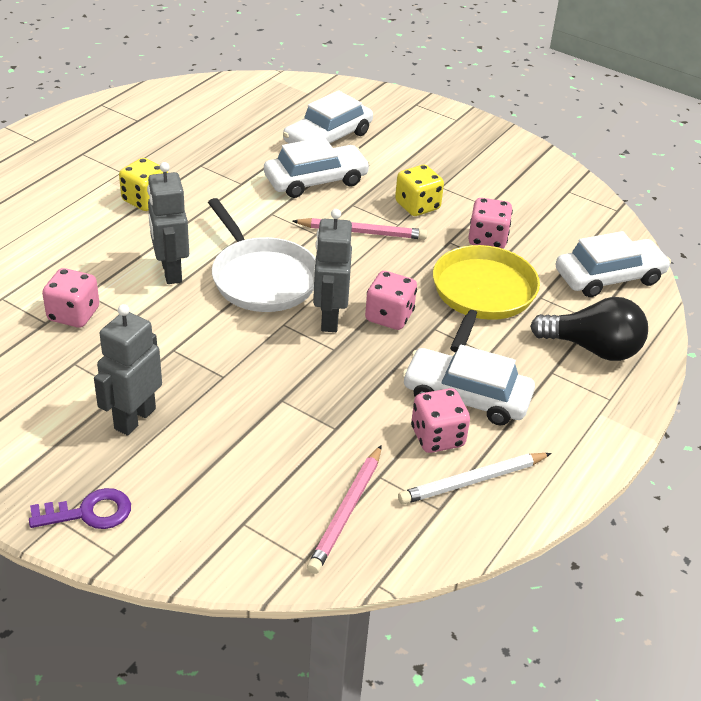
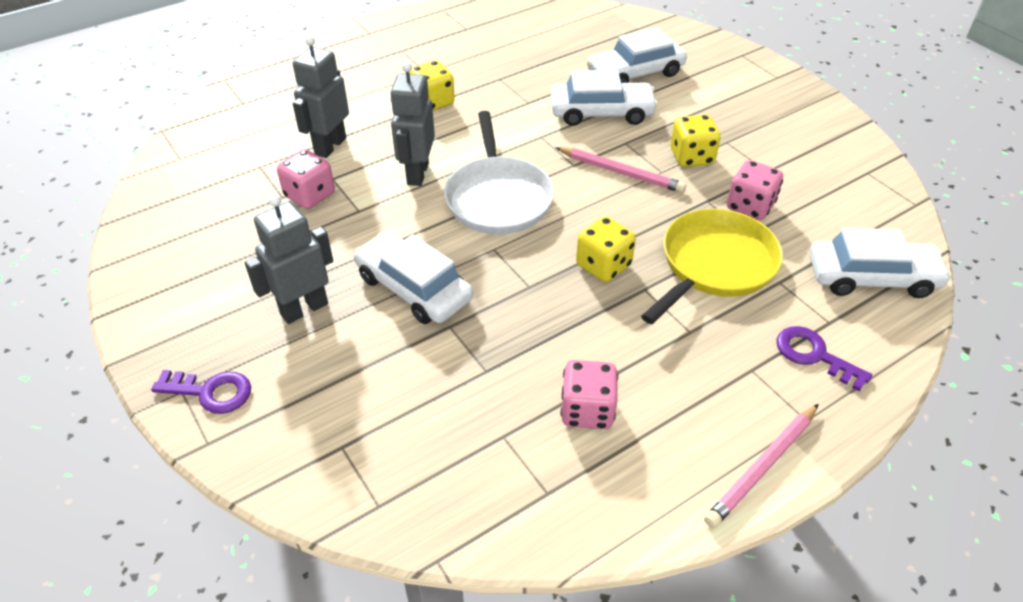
camera: 25 degrees right, 5 degrees up
pink pencil [307,445,382,574] -> pink pencil moved to [704,404,818,528]
grey robot [313,209,352,332] -> grey robot moved to [293,36,349,158]
pink dice [365,271,417,330] -> yellow dice [576,216,636,282]
white pencil [398,453,552,504] -> none
white car [402,345,535,426] -> white car moved to [354,231,473,324]
black light bulb [530,297,648,361] -> purple key [776,326,872,392]

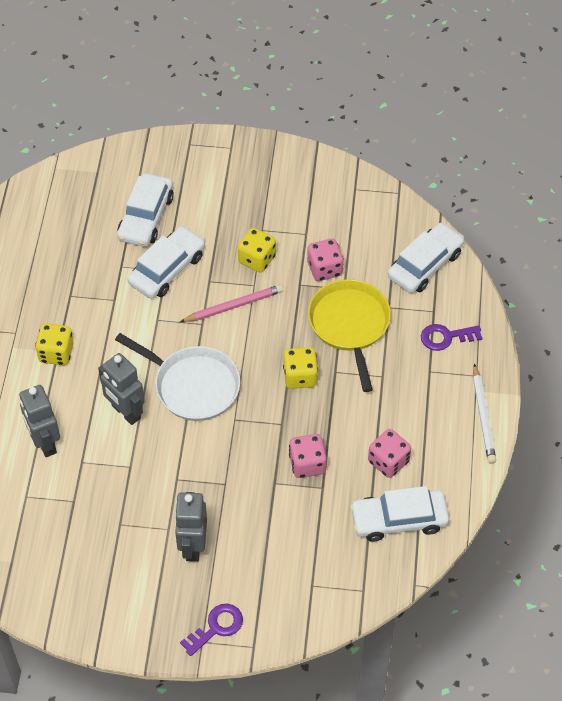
camera: 50 degrees left, 10 degrees up
pink dice [277,149,335,209] -> pink dice moved to [289,434,327,478]
white car [354,231,473,324] -> white car moved to [350,486,449,542]
pink pencil [704,404,818,528] -> white pencil [473,363,496,464]

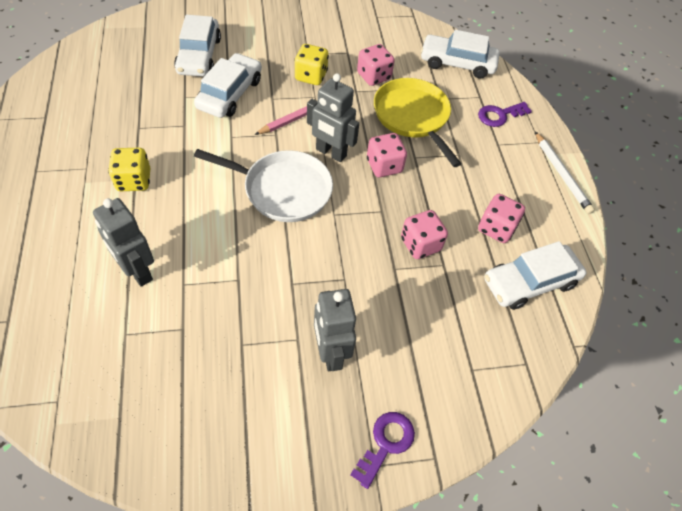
camera: 20 degrees left, 0 degrees up
grey robot [98,353,145,425] -> grey robot moved to [307,73,359,162]
yellow dice [283,347,318,389] -> pink dice [367,133,407,177]
white car [387,223,464,293] -> white car turned 105 degrees counterclockwise [421,30,500,79]

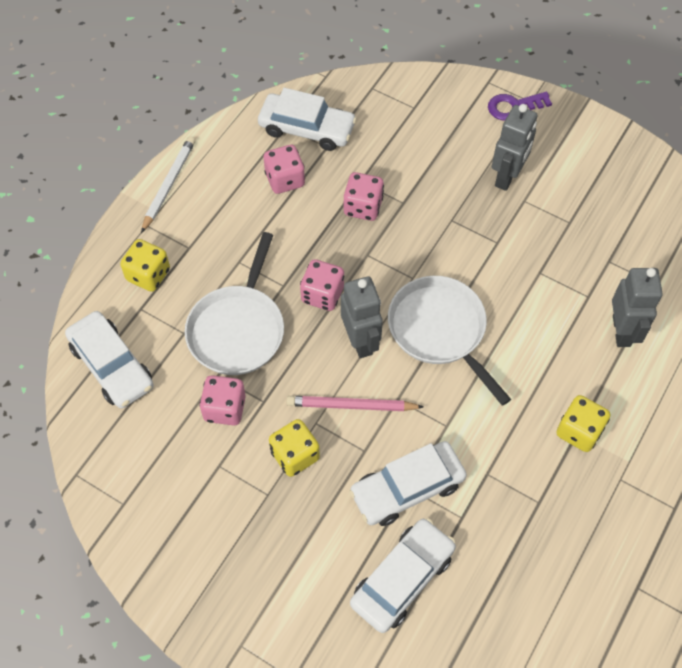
camera: 135 degrees left, 5 degrees up
yellow pan [374,78,461,167] -> white pan [185,232,284,375]
purple key [478,102,532,127] -> yellow dice [120,239,170,292]

